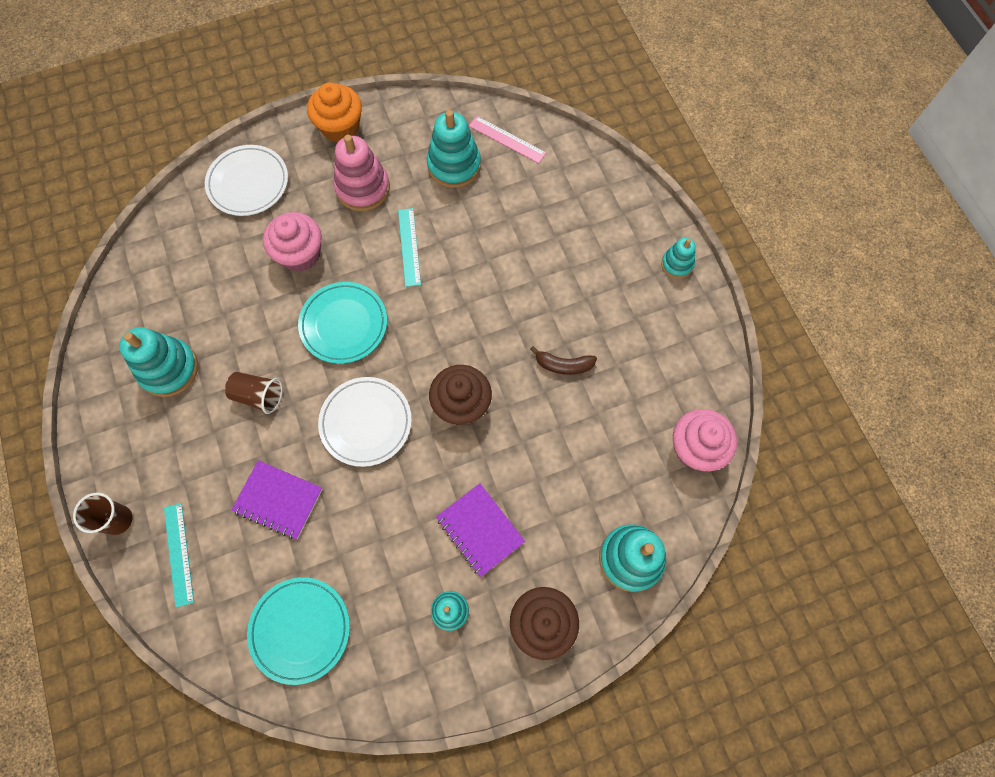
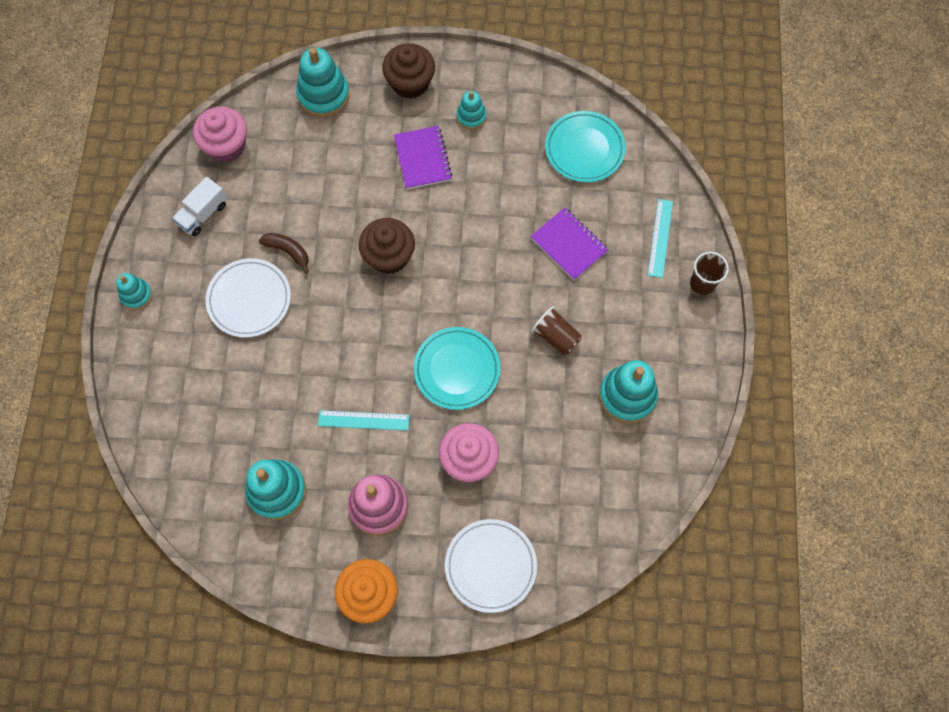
camera: 155 degrees left, 0 degrees up
white plate [318,377,412,467] -> white plate moved to [206,258,291,338]
turquoise ruler [398,208,421,287] -> turquoise ruler turned 75 degrees clockwise [318,410,410,431]
pink ruler [469,116,546,163] -> none
none -> white truck [172,177,227,236]

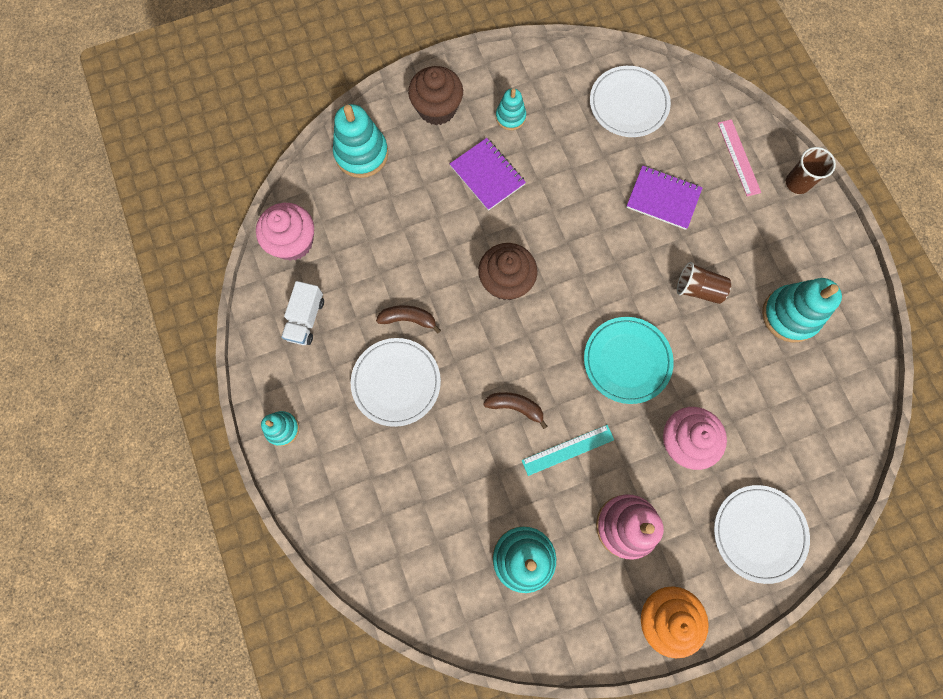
camera: 25 degrees left, 5 degrees up
turquoise plate [545,111,626,182] -> white plate [590,66,671,137]
turquoise ruler [648,199,673,278] -> pink ruler [718,119,761,196]
none -> brown banana [483,392,548,429]

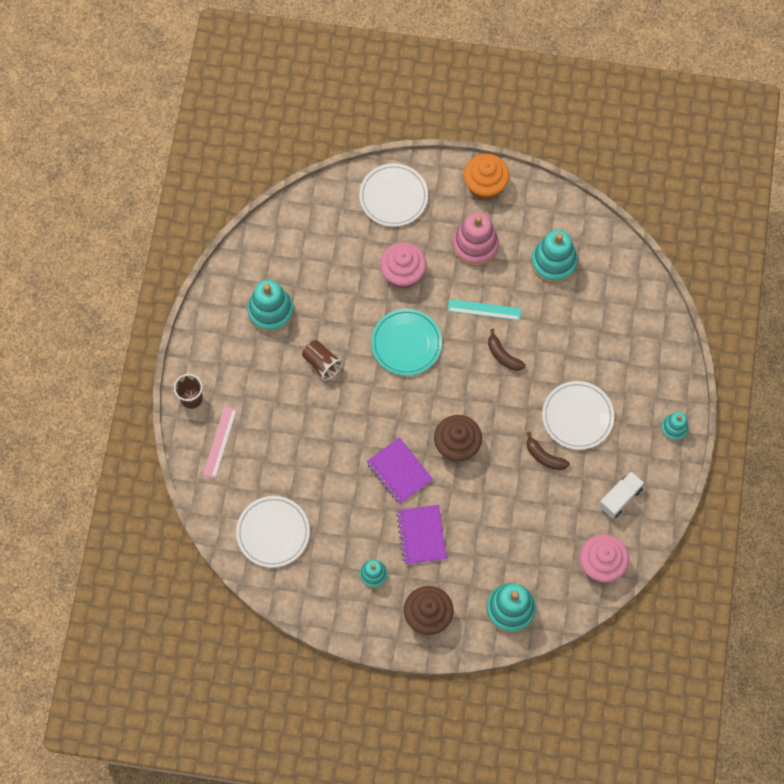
camera: 150 degrees left, 5 degrees down
purple notebook [626,166,703,230] -> purple notebook moved to [366,437,433,504]

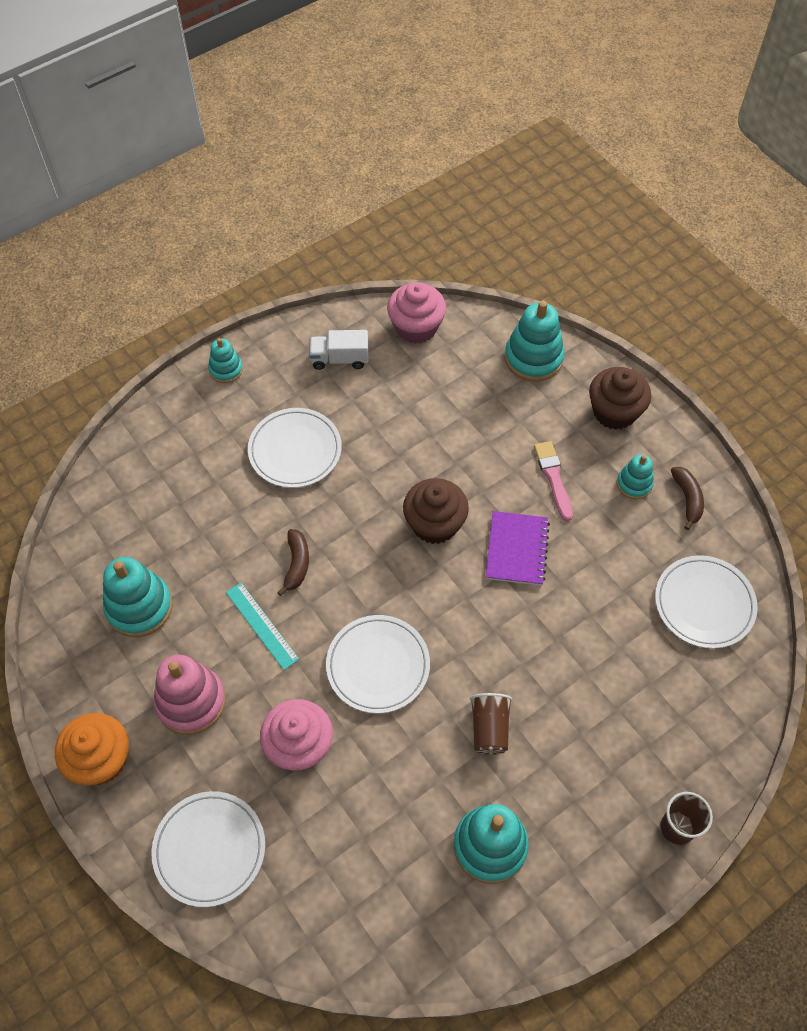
camera: 135 degrees left, 10 degrees down
pink ruler [203,407,237,478] -> none
turquoise plate [371,309,442,376] -> white plate [326,615,430,713]
purple notebook [396,505,447,565] -> pink brush [534,441,573,521]
brown banana [527,431,570,470] -> brown banana moved to [671,467,704,530]

